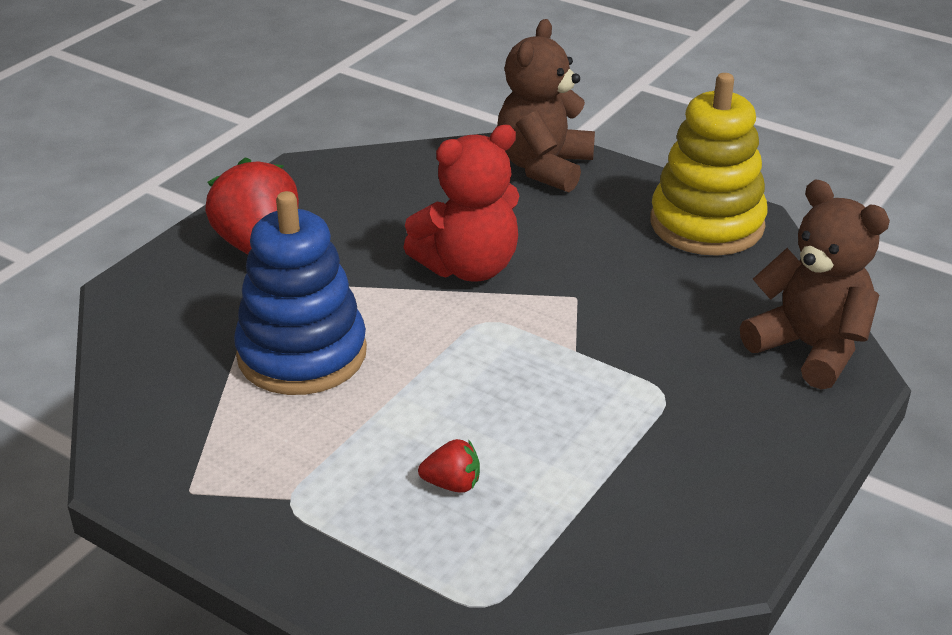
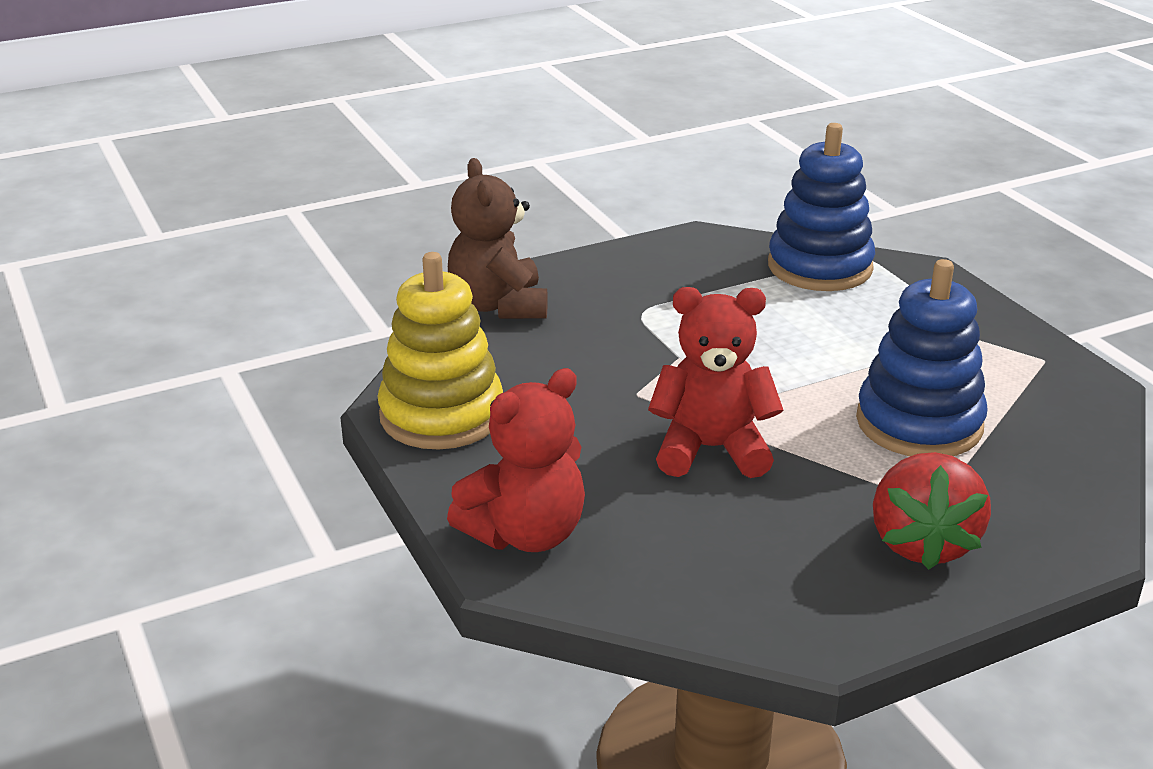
camera: 150 degrees left, 5 degrees down
red strawberry [418,439,480,493] -> none
brown teddy bear [497,19,595,192] -> red teddy bear [447,368,585,552]
none -> blue stacking toy [768,123,875,291]

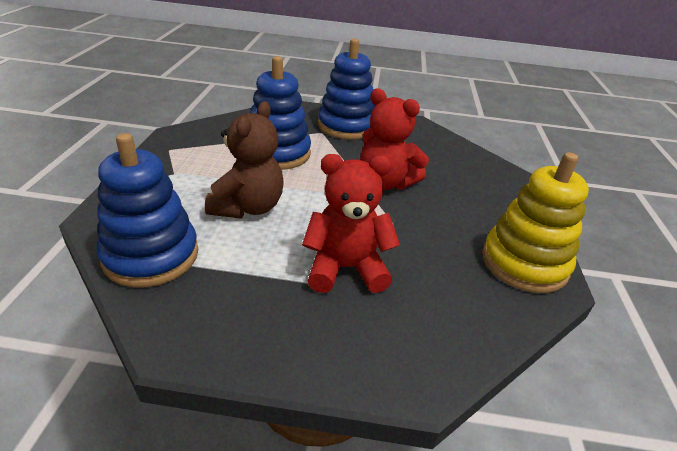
camera: 150 degrees left, 5 degrees up
red teddy bear [447,368,585,552] -> red teddy bear moved to [302,154,400,293]
brown teddy bear [448,158,548,319] -> brown teddy bear moved to [205,101,283,219]
red strawberry [873,452,991,570] -> blue stacking toy [318,38,375,140]

